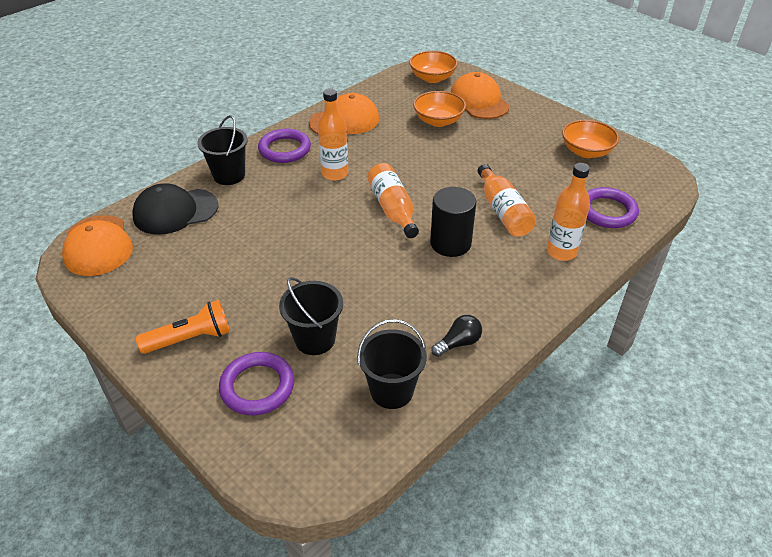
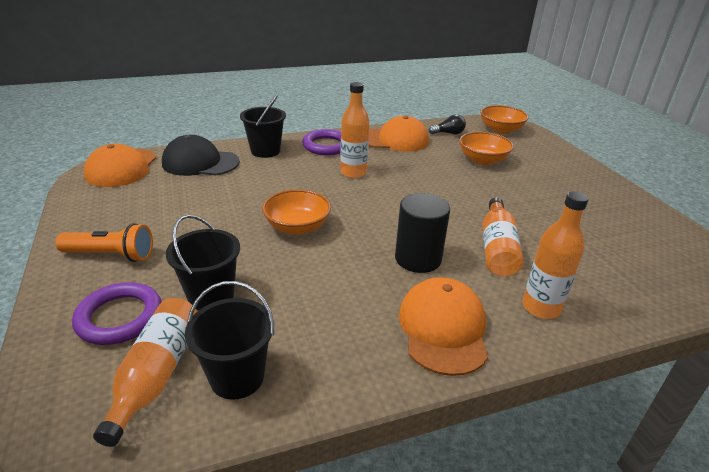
camera: 25 degrees right, 10 degrees down
orange bottle [367,163,419,238] -> orange bottle moved to [93,298,197,447]
black light bulb [431,315,482,357] -> black light bulb moved to [428,114,466,134]
orange cap [450,72,510,119] -> orange cap moved to [399,277,488,376]
orange bowl [562,120,619,158] -> orange bowl moved to [262,189,331,235]
purple ring [587,187,639,228] -> none

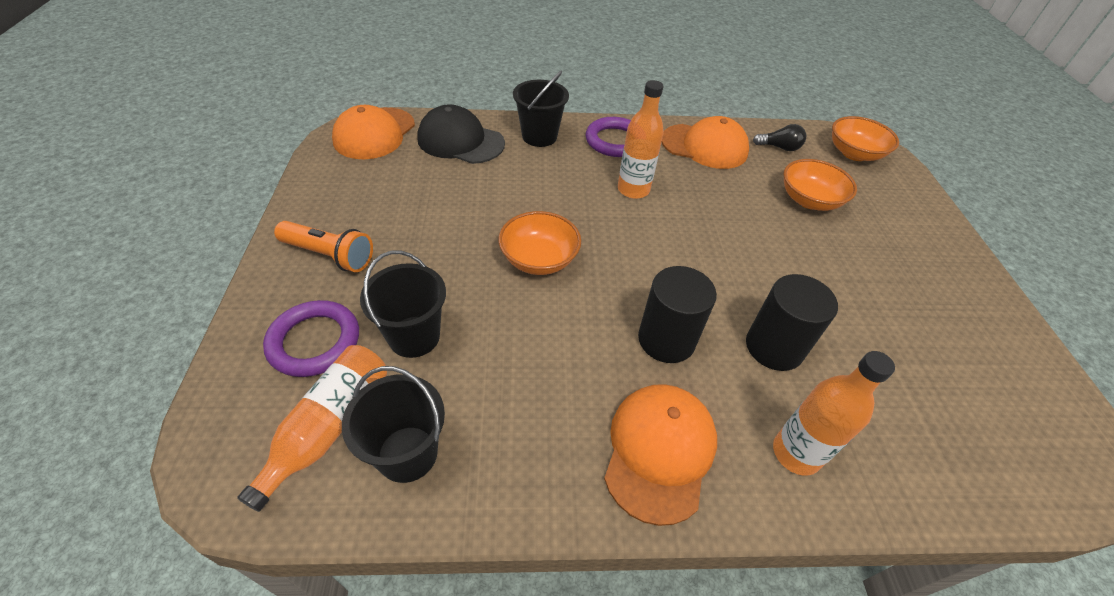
camera: 15 degrees right, 15 degrees up
orange bottle [482,197,523,277] -> black cylinder [746,274,838,371]

